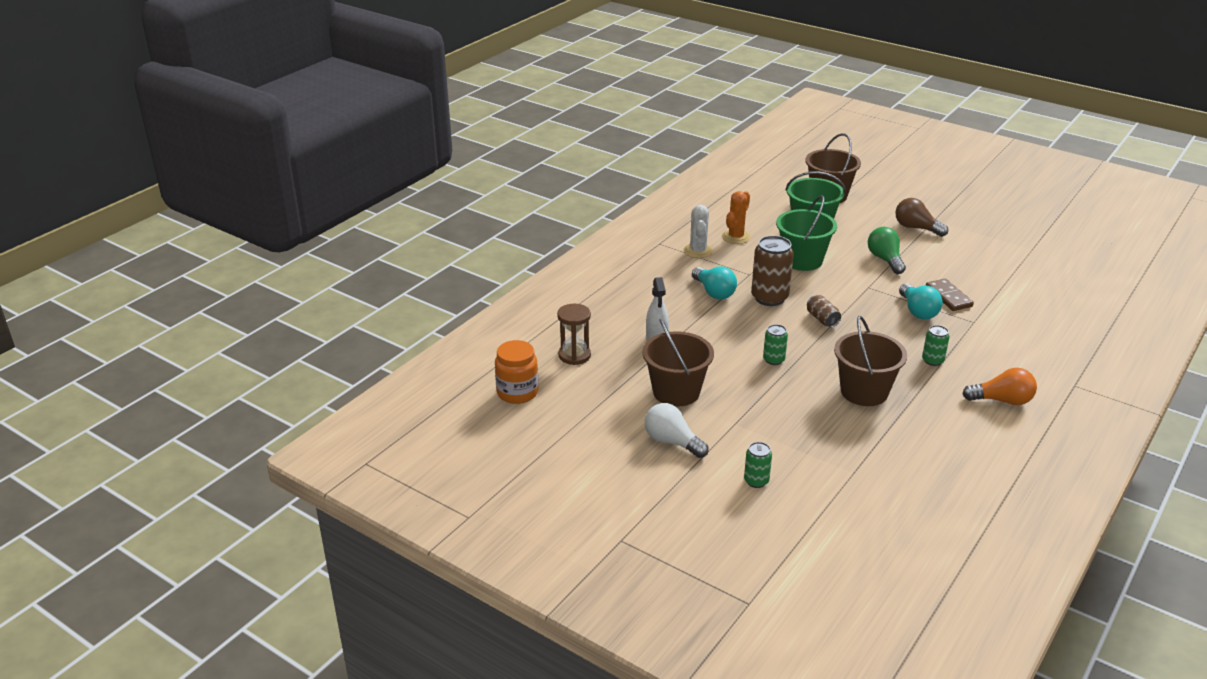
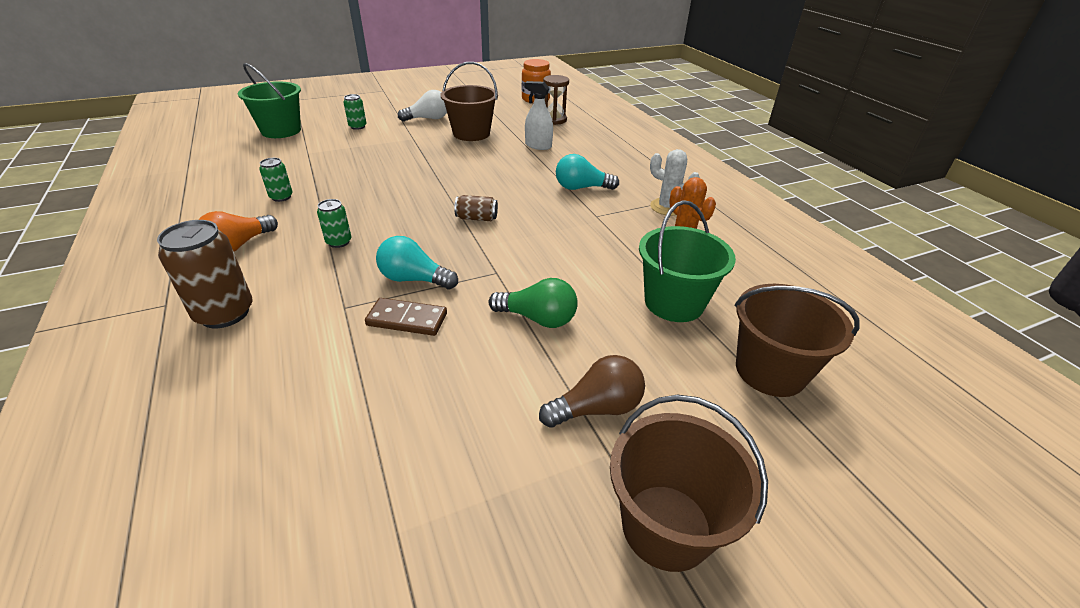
camera: 120 degrees right, 5 degrees up
brown can [751,235,794,306] -> brown can moved to [157,220,253,328]
green can [763,324,788,365] -> green can moved to [259,158,293,202]
green bucket [776,195,837,271] -> green bucket moved to [238,63,301,138]
brown bucket [834,316,907,406] -> brown bucket moved to [610,395,768,572]

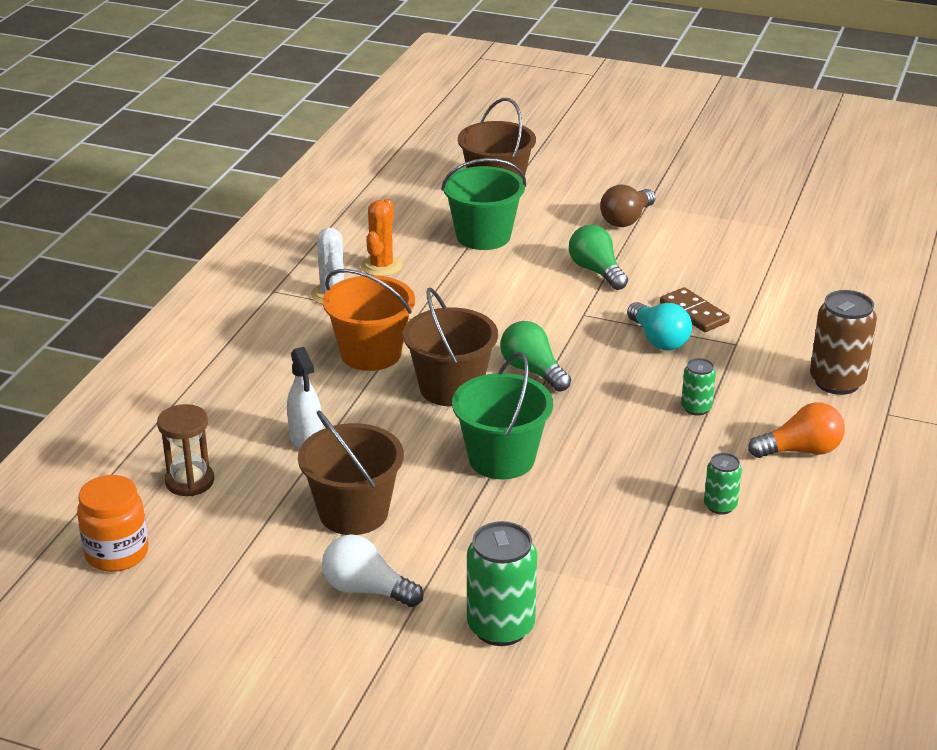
camera: 135 degrees left, 5 degrees down
green bucket [238,63,301,138] -> green bucket moved to [452,352,553,479]
green can [343,94,366,130] -> green can [467,521,537,646], size x1.84
brown can [454,195,498,221] -> green light bulb [500,321,571,392]
brown light bulb [539,355,645,428] -> brown light bulb turned 75 degrees counterclockwise [600,185,656,227]
turquoise light bulb [556,154,619,190] -> orange bucket [323,269,415,371]
brown bucket [610,395,768,572] -> brown bucket moved to [403,288,498,406]

